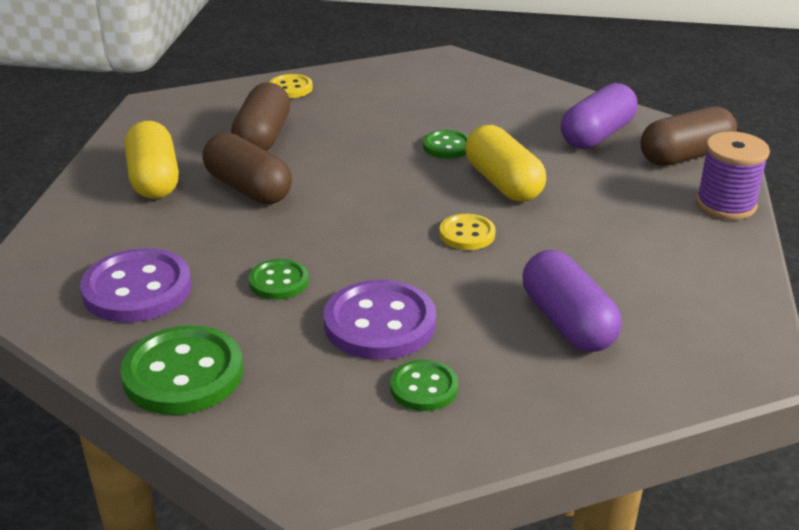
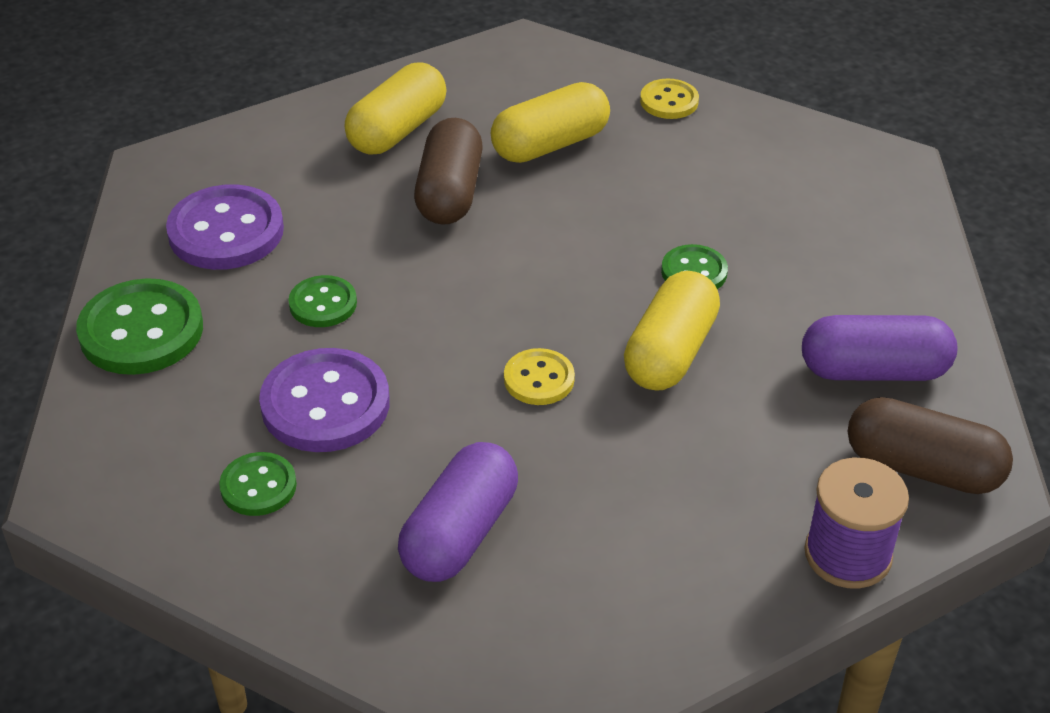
camera: 50 degrees right, 10 degrees up
brown capsule [231,82,290,151] -> yellow capsule [491,82,610,163]

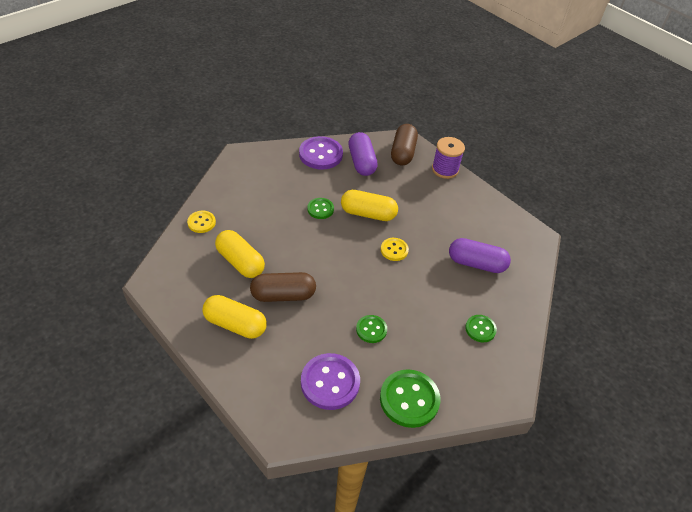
camera: 105 degrees left, 5 degrees up
purple button [259,348,390,452] -> purple button moved to [299,136,343,170]

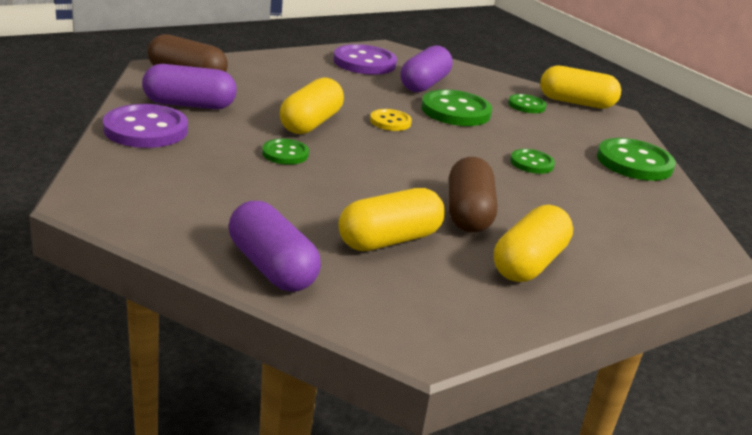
camera: 80 degrees left, 20 degrees down
yellow button [187,211,216,233] -> purple capsule [229,201,321,292]
purple button [301,353,360,410] -> purple button moved to [333,44,397,75]
purple spool [432,137,465,179] -> none
none -> green button [421,90,492,126]
none -> yellow capsule [540,66,621,109]

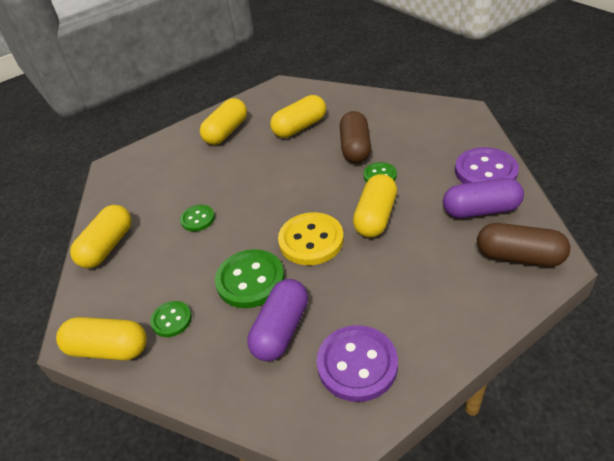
camera: 175 degrees left, 15 degrees up
purple capsule [229,201,321,292] -> none
yellow button [370,109,412,131] -> yellow button [278,212,344,265], size x1.78
brown capsule [449,157,497,233] -> brown capsule moved to [340,111,371,163]
green button [597,138,676,181] -> yellow capsule [70,205,132,268]

